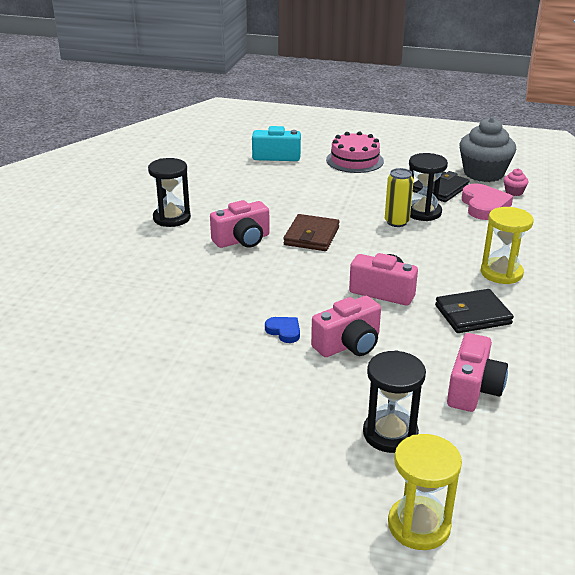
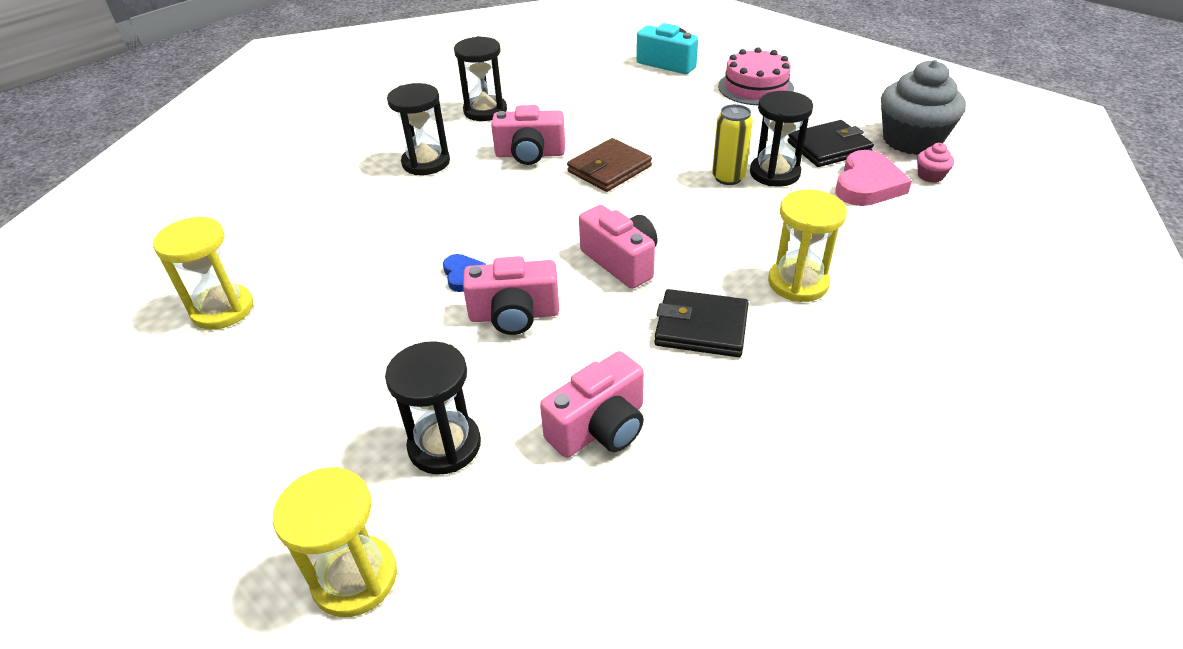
camera: 30 degrees right, 10 degrees up
none -> yellow hourglass [153,216,253,330]
none -> black hourglass [387,83,450,175]

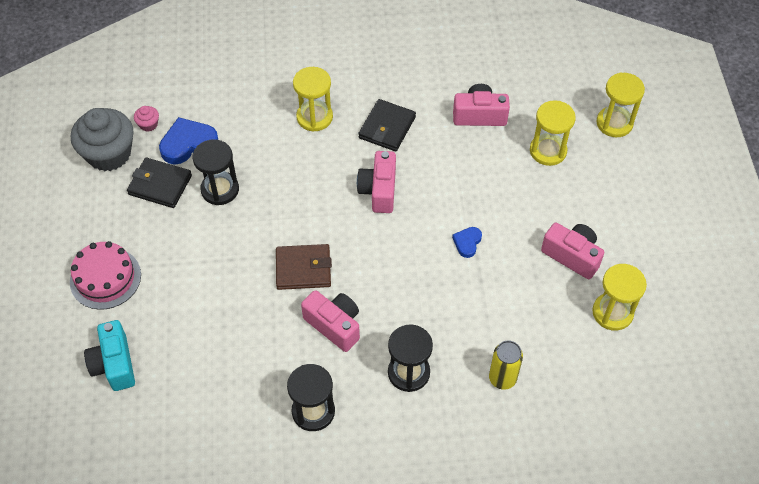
camera: 140 degrees left, 15 degrees up
black hourglass [385,341,481,475] -> yellow hourglass [530,100,576,166]
pink camera [463,256,559,335] -> pink camera moved to [541,223,604,279]
black wallet [654,289,749,357] -> black wallet turned 60 degrees clockwise [358,99,416,151]
yellow can [712,104,753,185] -> yellow can moved to [489,341,523,390]
pink heart [835,150,912,206] -> blue heart [159,117,218,165]

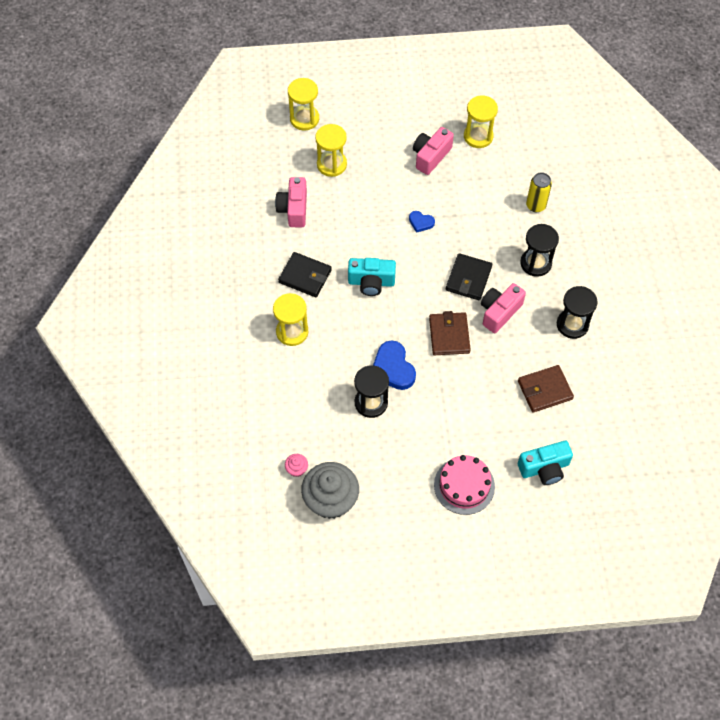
camera: 90 degrees left, 5 degrees up
black wallet [127,158,192,208] -> black wallet moved to [446,253,492,300]
blue heart [159,117,218,165] -> blue heart moved to [373,340,416,390]
pink camera [357,151,396,213] -> turquoise camera [348,258,396,296]
none -> brown wallet [518,365,574,413]

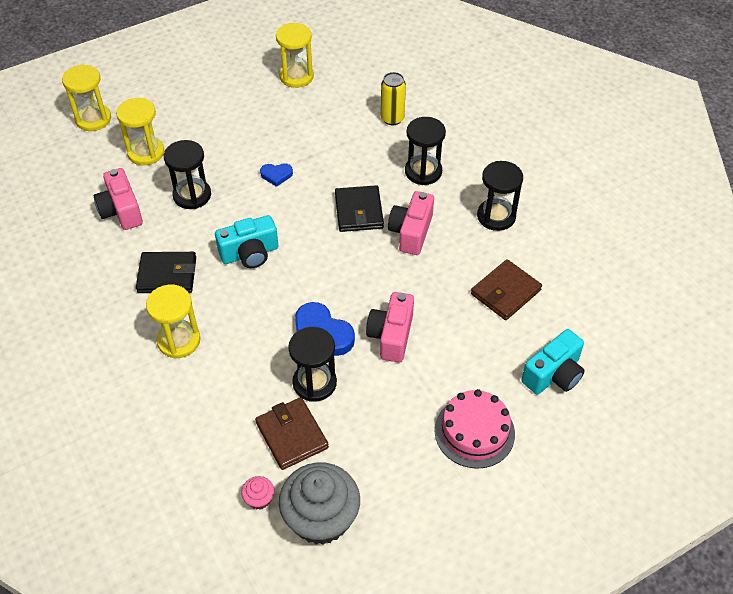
camera: 25 degrees left, 10 degrees down
pink camera [413,127,454,175] -> pink camera moved to [366,292,414,363]
brown wallet [429,311,471,355] -> brown wallet moved to [255,397,329,470]
none -> black hourglass [164,140,211,209]

